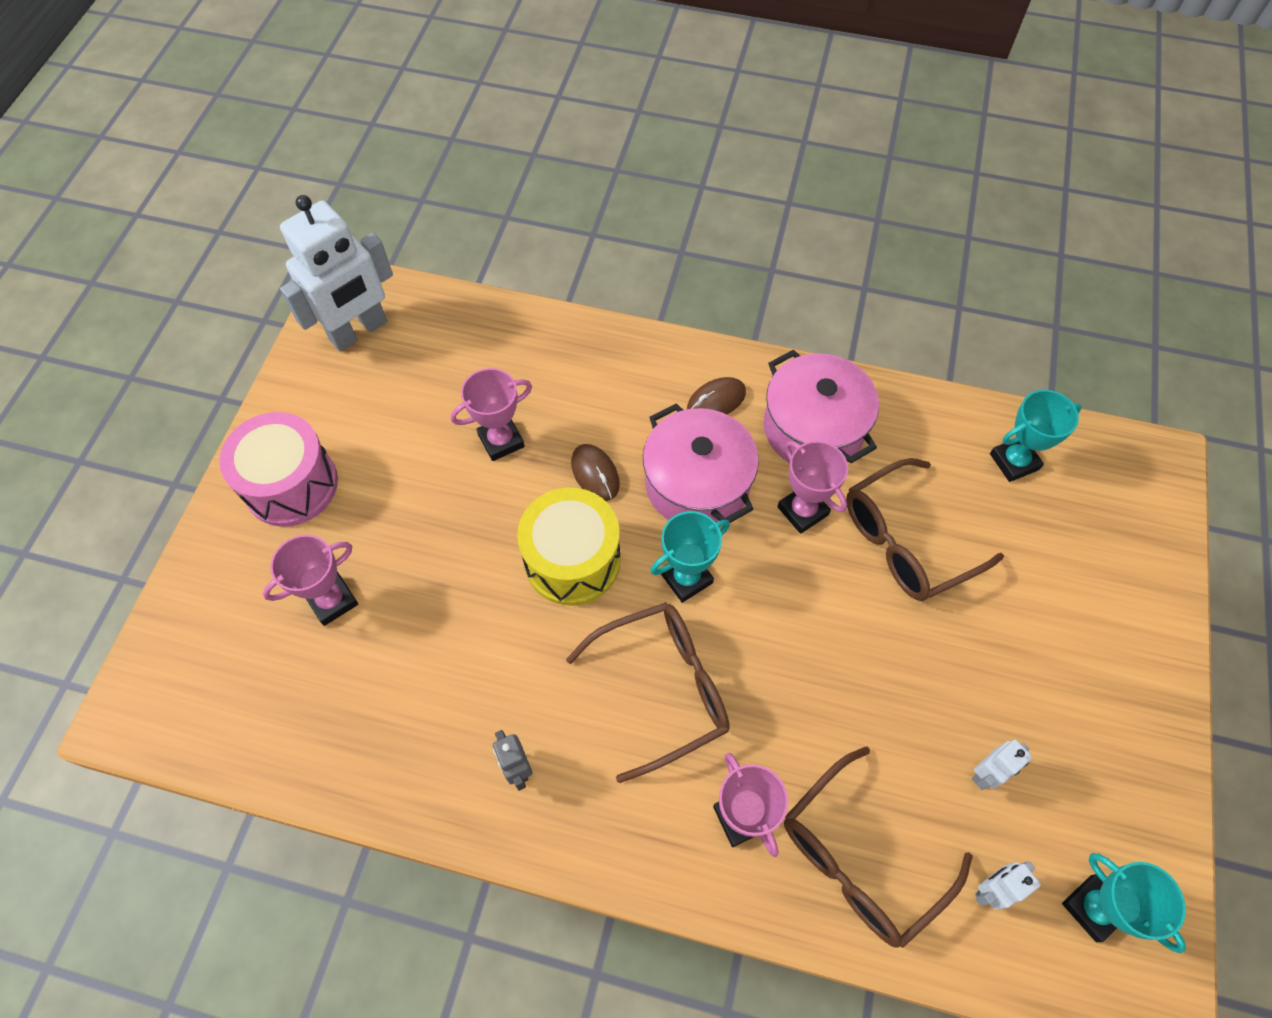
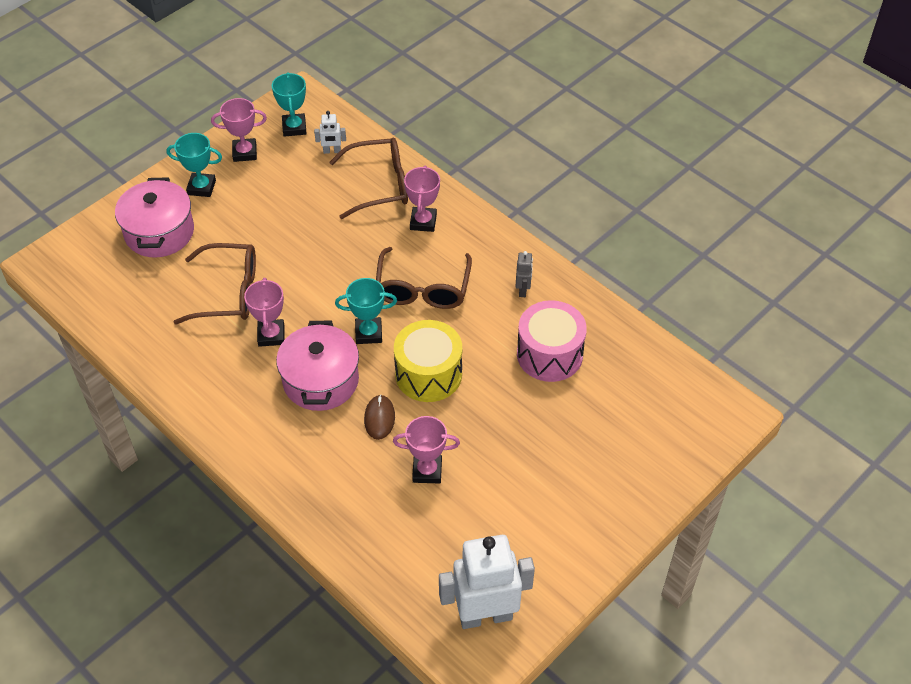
camera: 150 degrees left, 10 degrees down
pink drum [219,412,338,527] -> pink drum moved to [517,300,587,382]
pink trophy [263,535,358,626] -> pink trophy moved to [211,98,267,162]
brown glasses [566,602,730,783] -> brown glasses turned 90 degrees counterclockwise [376,247,472,309]
brown mouse [687,377,746,414] -> none
pink pot [764,349,879,463] -> pink pot moved to [115,177,194,258]
white robot [972,740,1032,790] -> none
turquoise trophy [990,390,1082,482] -> turquoise trophy moved to [166,133,222,197]

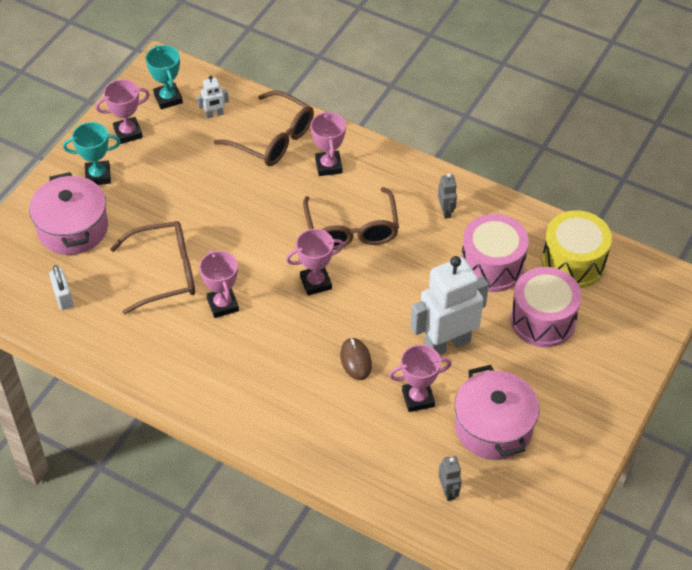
camera: 15 degrees left, 0 degrees up
pink pot [276,321,359,411] -> pink pot moved to [455,365,539,460]
brown glasses [329,138,408,219] -> brown glasses turned 60 degrees clockwise [214,91,314,166]
turquoise trophy [335,278,397,344] -> pink trophy [286,229,344,296]
yellow drum [394,320,462,402] -> yellow drum moved to [542,210,612,288]
white robot [439,535,535,629] -> white robot moved to [410,256,489,355]
none -> white padlock [49,265,74,310]
none -> grey robot [438,456,462,501]
none -> pink drum [510,267,582,347]

